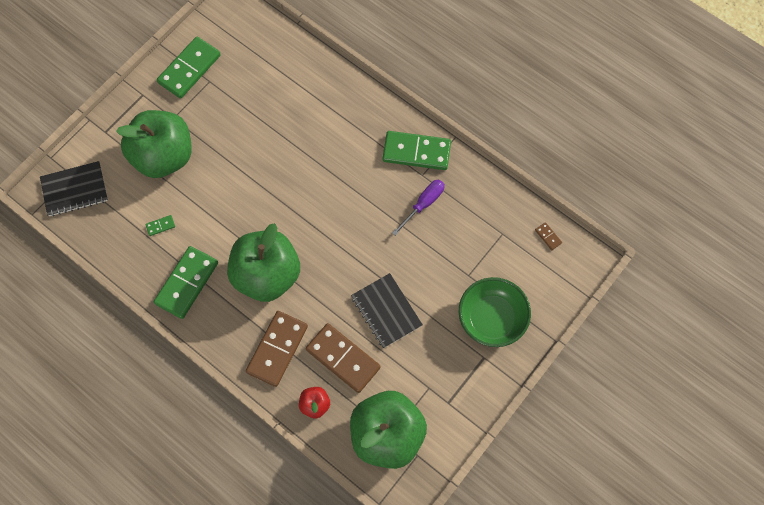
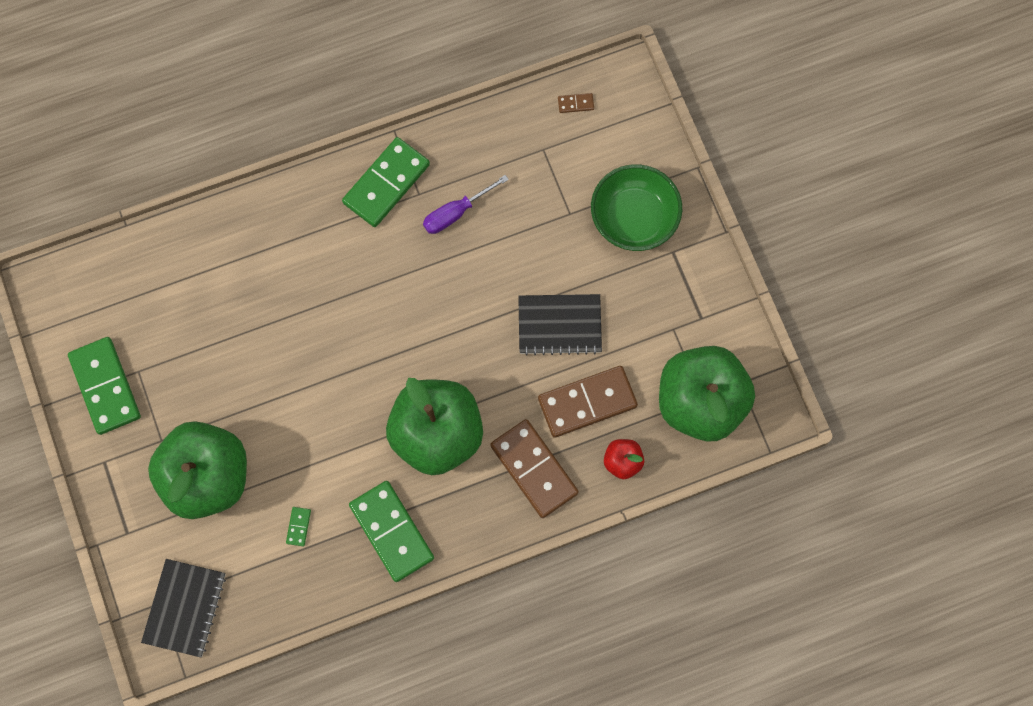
camera: 60 degrees left, 5 degrees up
purple screwdriver [392,180,445,236] -> purple screwdriver turned 105 degrees counterclockwise [423,175,509,234]

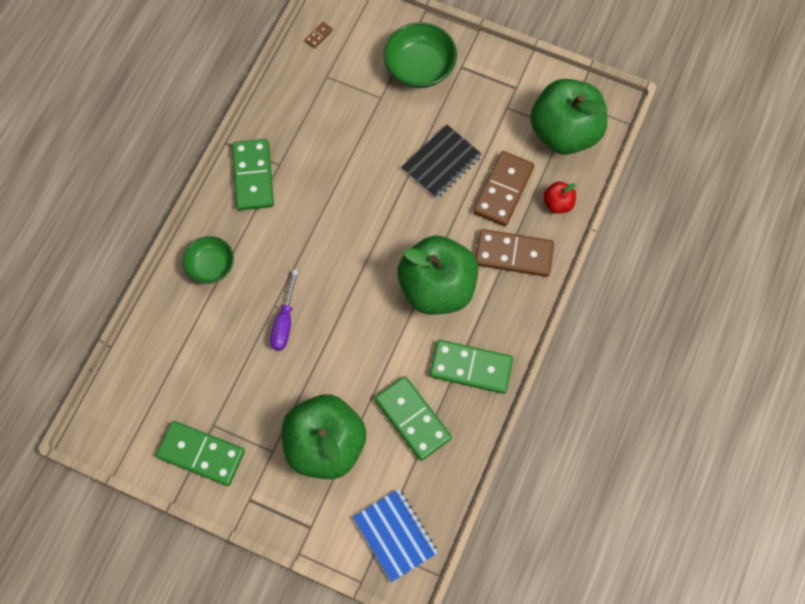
camera: 45 degrees left, 5 degrees down
black notebook [141,559,226,657] -> blue notebook [353,489,438,582]
green domino [286,507,311,546] -> green domino [375,376,452,461], size x2.47
purple screwdriver [423,175,509,234] -> purple screwdriver moved to [270,270,298,350]
none -> green bowl [183,236,234,284]

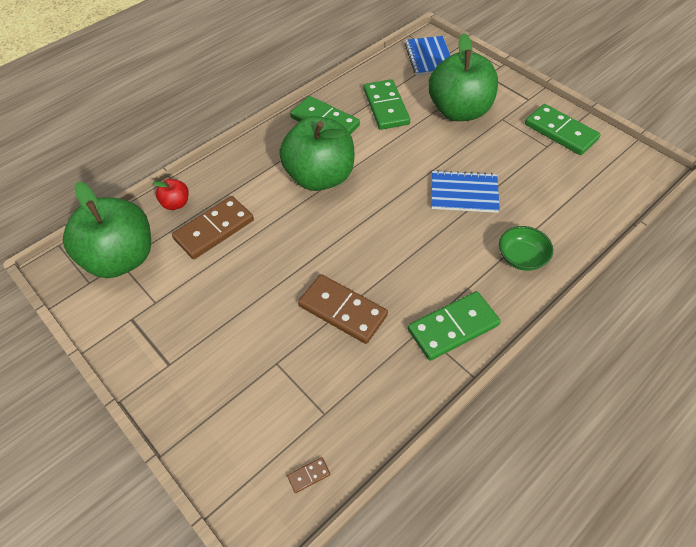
camera: 155 degrees left, 15 degrees down
green domino [232,139,274,210] -> green domino turned 45 degrees clockwise [408,291,501,361]
purple screwdriver [270,270,298,350] -> blue notebook [432,170,500,213]
green bowl [384,23,457,88] -> none
black notebook [402,125,482,199] -> none
brown domino [476,229,554,277] -> brown domino moved to [298,274,388,344]

